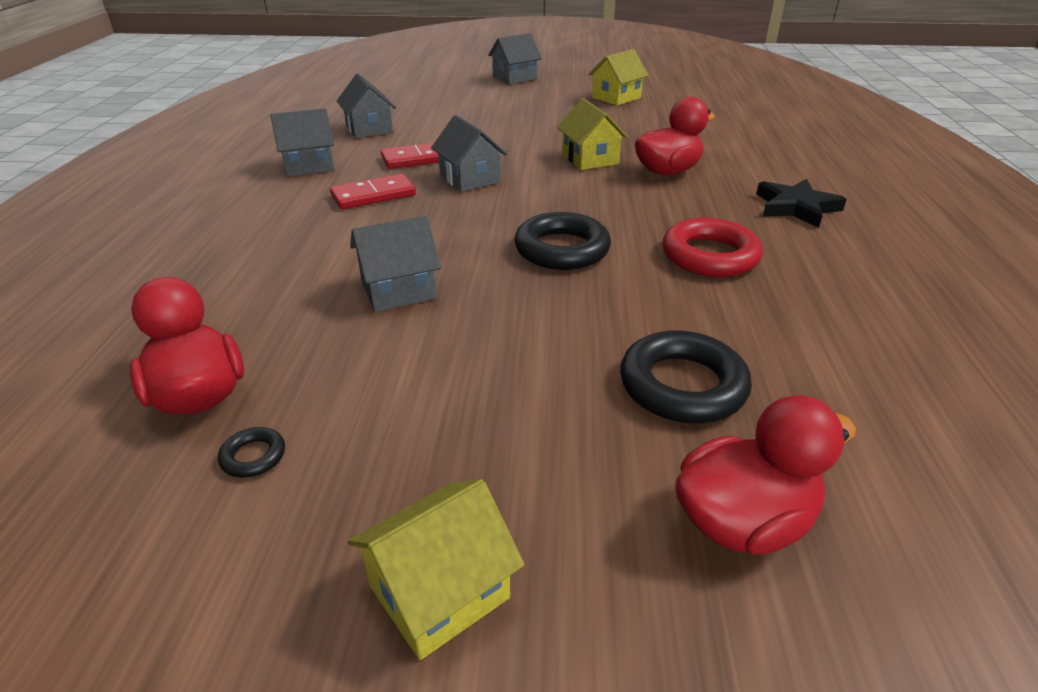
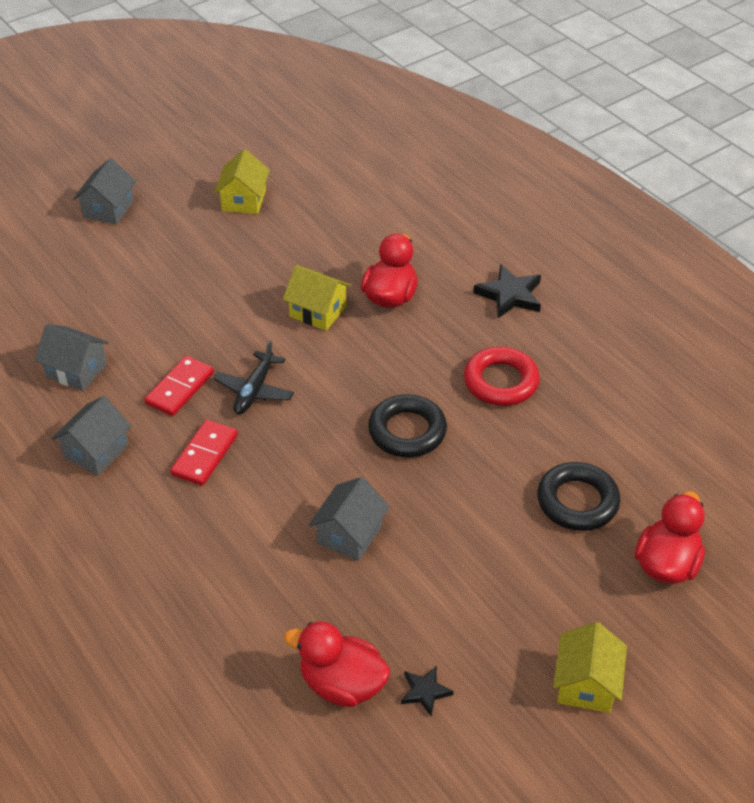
camera: 40 degrees left, 10 degrees up
black ring [218,427,285,478] -> black star [401,666,454,716]
grey house [431,115,507,192] -> black plane [213,340,294,414]

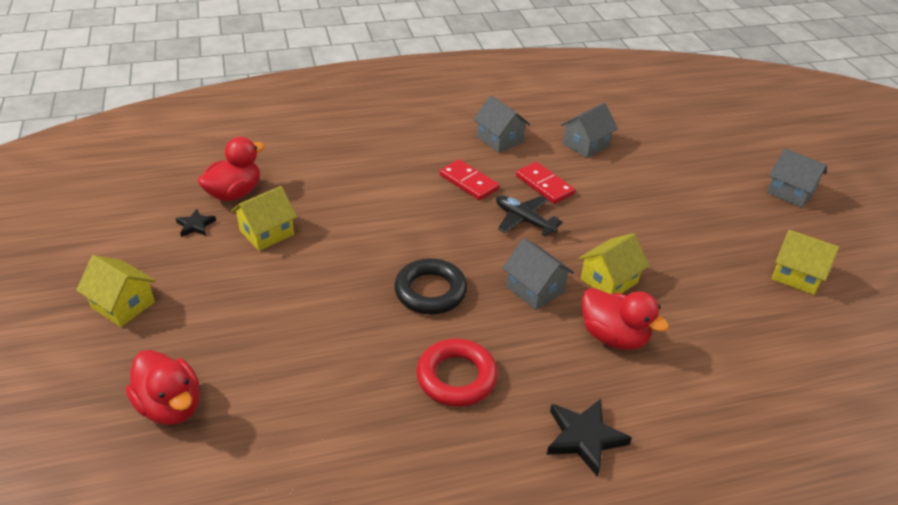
camera: 110 degrees right, 5 degrees down
grey house [309,477,389,561] -> grey house moved to [502,238,574,310]
black ring [537,462,620,531] -> none
none -> yellow house [231,186,297,251]

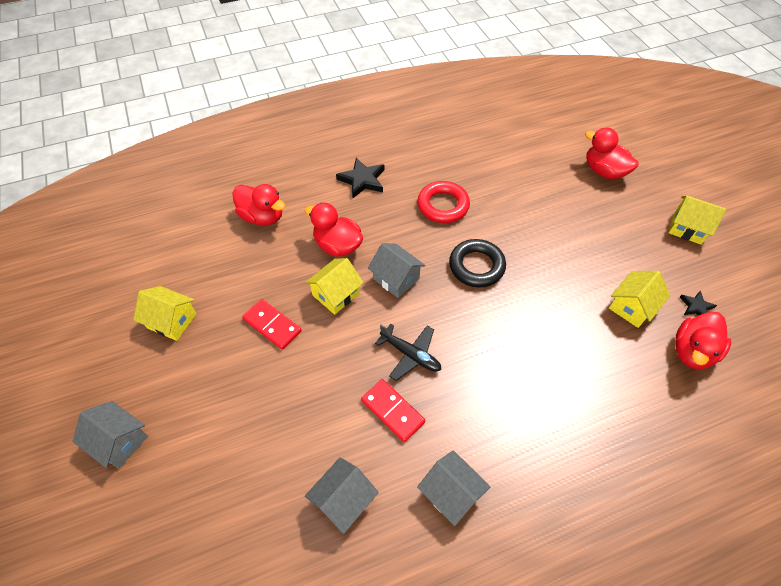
camera: 175 degrees right, 15 degrees up
red domino [439,159,499,200] -> red domino moved to [242,299,302,350]
none -> red duck [232,184,285,226]

